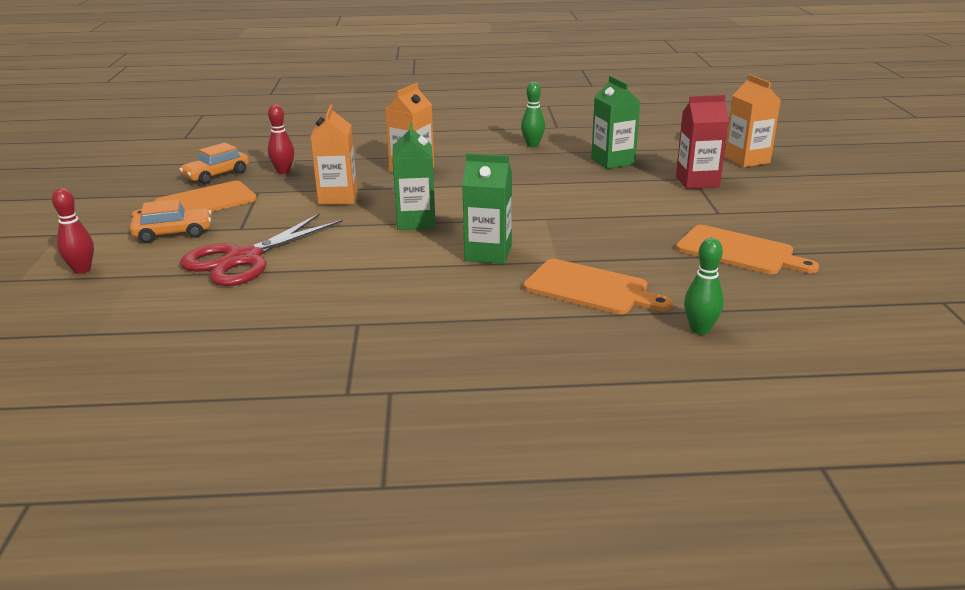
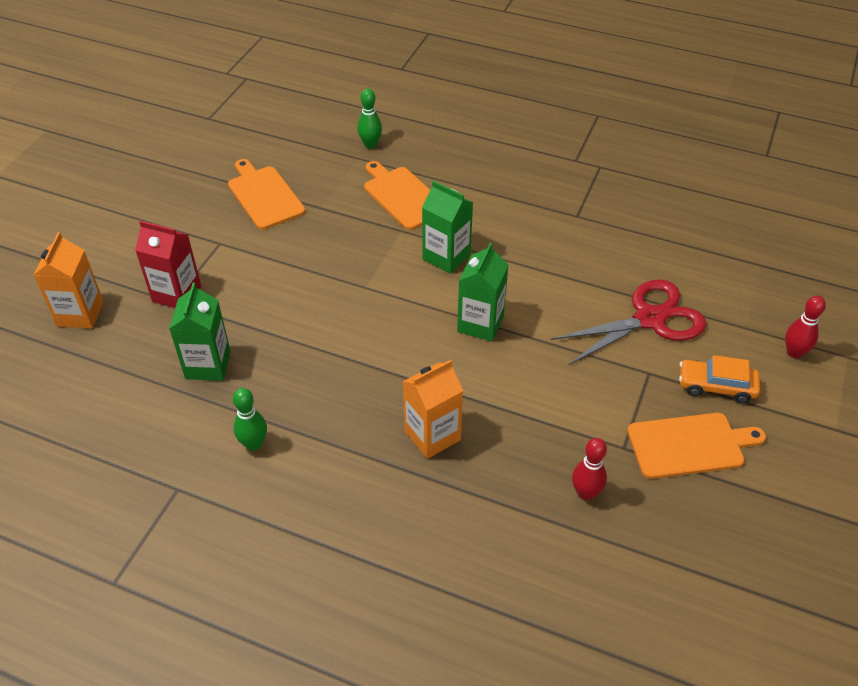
camera: 155 degrees left, 20 degrees up
orange car [179,143,249,184] -> none
orange carton [310,105,357,205] -> none

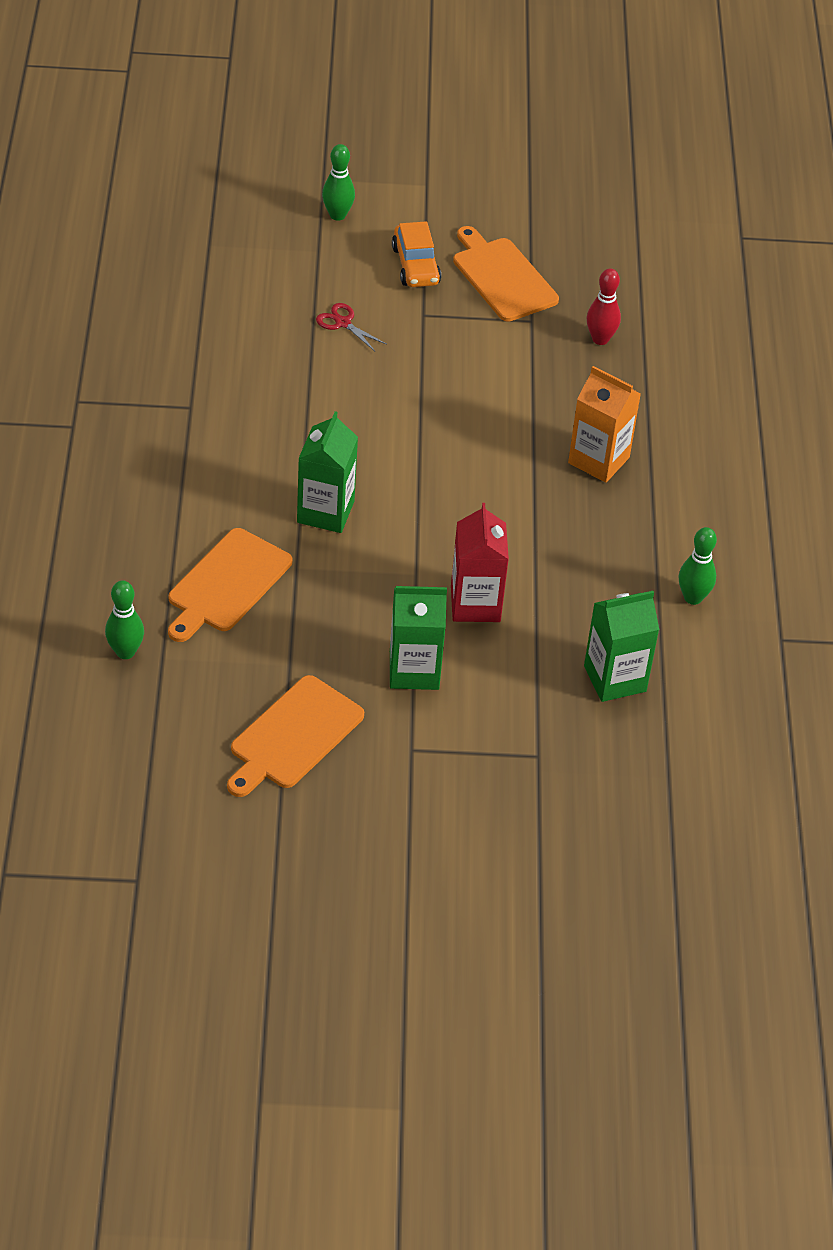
camera: 115 degrees left, 0 degrees up
orange carton [34,232,104,329] -> none
red carton [135,220,201,308] -> red carton moved to [451,503,509,622]
green carton [457,243,509,341] -> green carton moved to [390,586,447,690]
red scissors [551,279,707,365] -> red scissors [316,303,387,351], size x0.42
red bowling pin [785,295,826,358] -> green bowling pin [322,144,355,221]

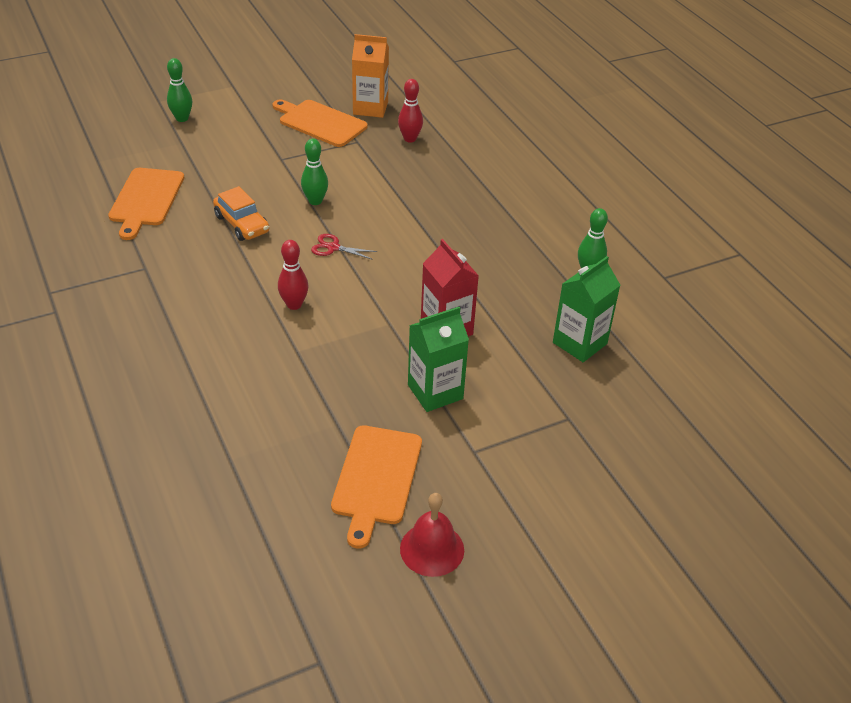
camera: 25 degrees left, 5 degrees down
green bowling pin [105,580,144,659] -> green bowling pin moved to [301,139,328,205]
orange cutting board [168,528,292,642] -> orange cutting board moved to [108,168,184,240]
green carton [297,411,358,533] -> red bowling pin [278,240,308,310]
red scissors [316,303,387,351] -> red scissors moved to [311,234,377,260]
orange car [392,221,441,287] -> orange car moved to [213,186,269,241]
orange carton [568,366,641,483] -> orange carton moved to [352,34,389,118]
none -> red bell [400,493,464,577]

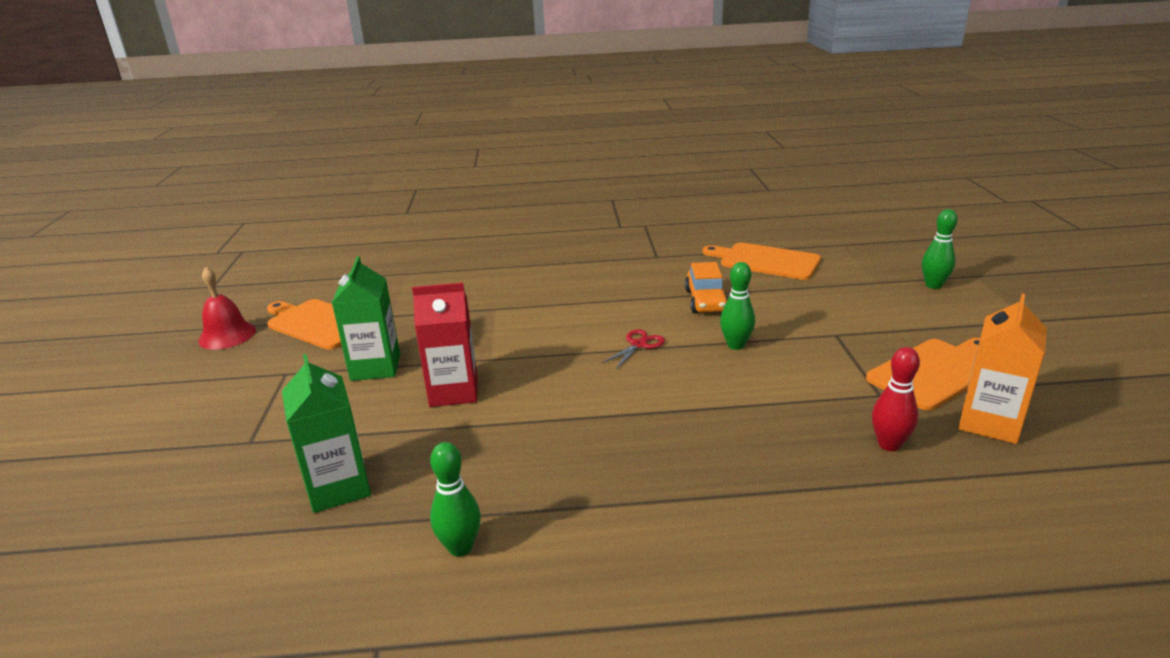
camera: 115 degrees right, 15 degrees down
orange car [213,186,269,241] -> orange car turned 75 degrees counterclockwise [685,262,728,313]
red bowling pin [278,240,308,310] -> none

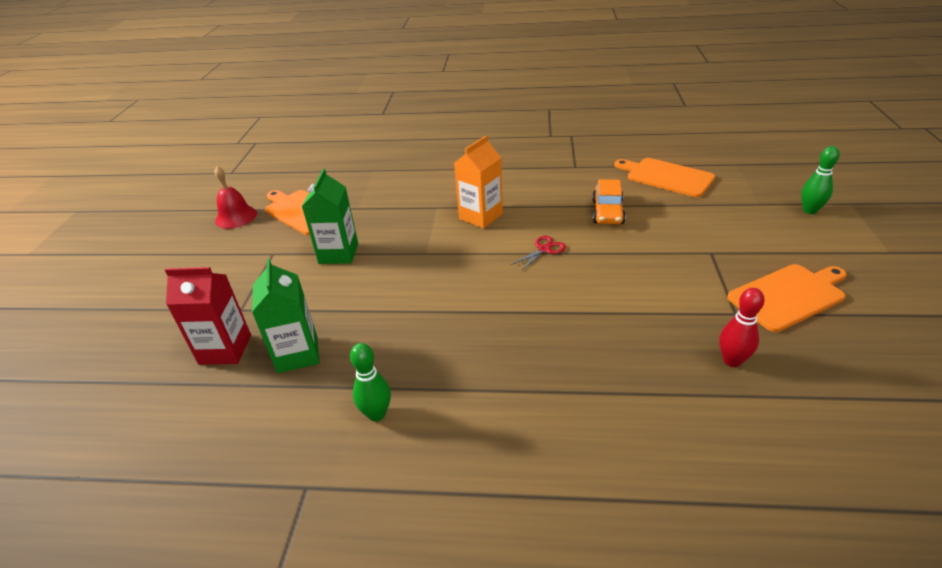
camera: 10 degrees right, 10 degrees up
red carton [412,282,477,407] -> red carton moved to [165,267,251,365]
green bowling pin [720,262,755,350] -> none
orange carton [958,294,1047,444] -> orange carton moved to [454,135,503,228]

